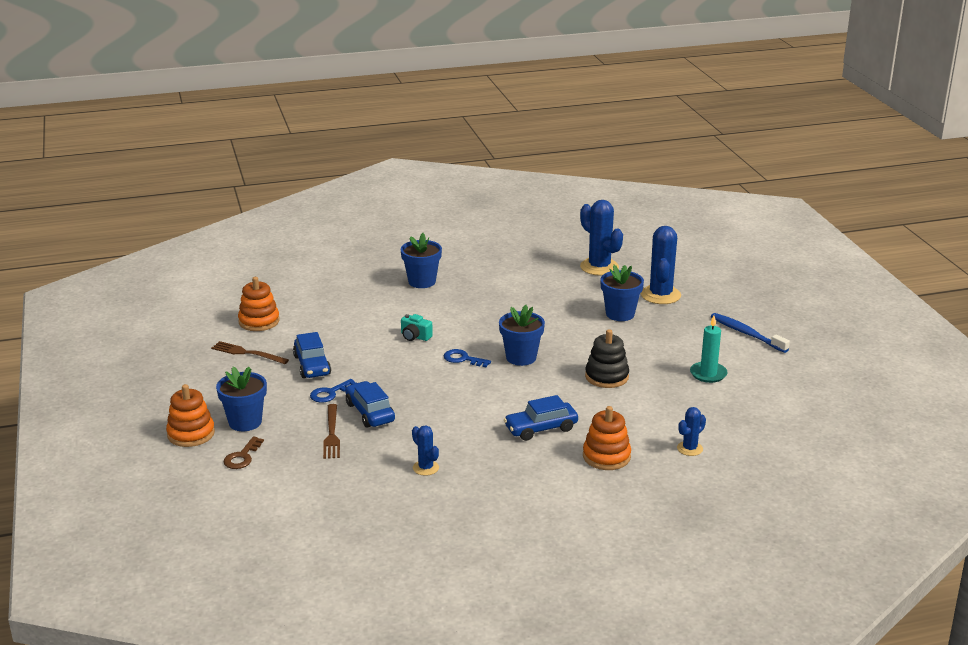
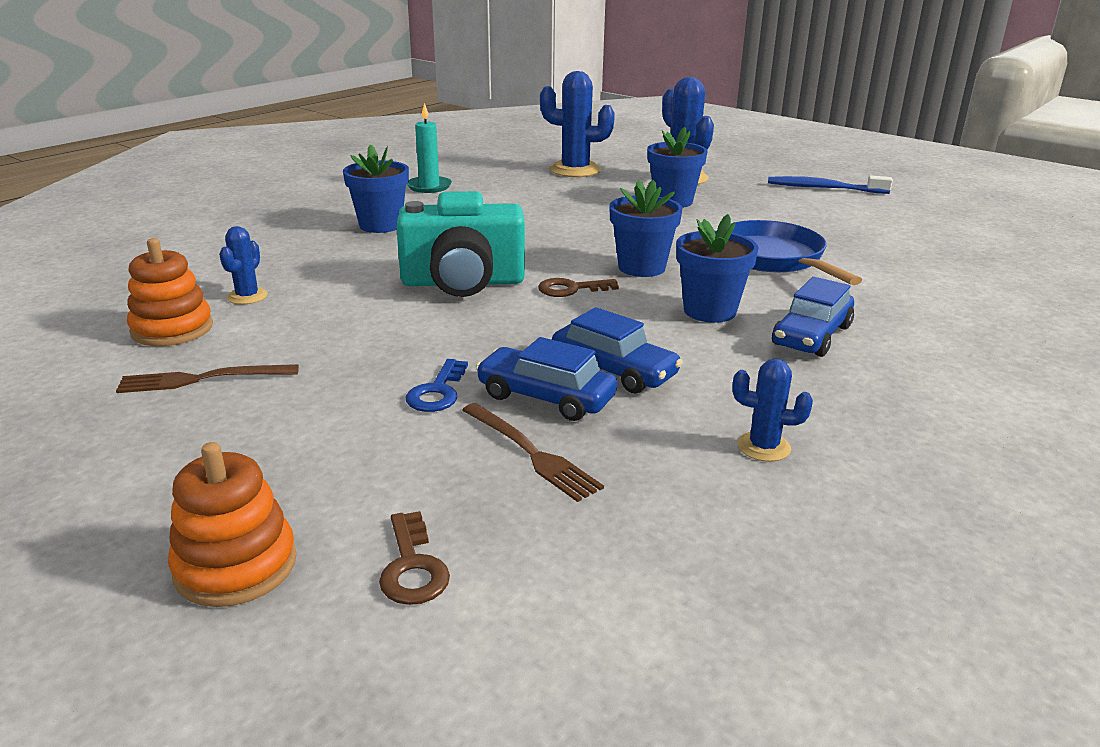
camera: 35 degrees left, 0 degrees up
blue flower pot [216,367,267,431] -> blue flower pot moved to [676,214,758,323]
blue car [293,332,331,378] -> blue car moved to [552,307,683,393]
turquoise camera [401,314,433,341] -> turquoise camera [396,191,525,297], size x2.36
blue key [444,349,491,367] -> brown key [538,278,619,297]
orange stacking toy [583,406,631,470] -> none
black stacking toy [585,329,629,388] -> blue pan [731,220,862,285]
blue cactus [677,407,706,456] -> blue cactus moved to [219,226,268,305]
turquoise candle [690,316,728,383] -> turquoise candle moved to [407,103,452,193]

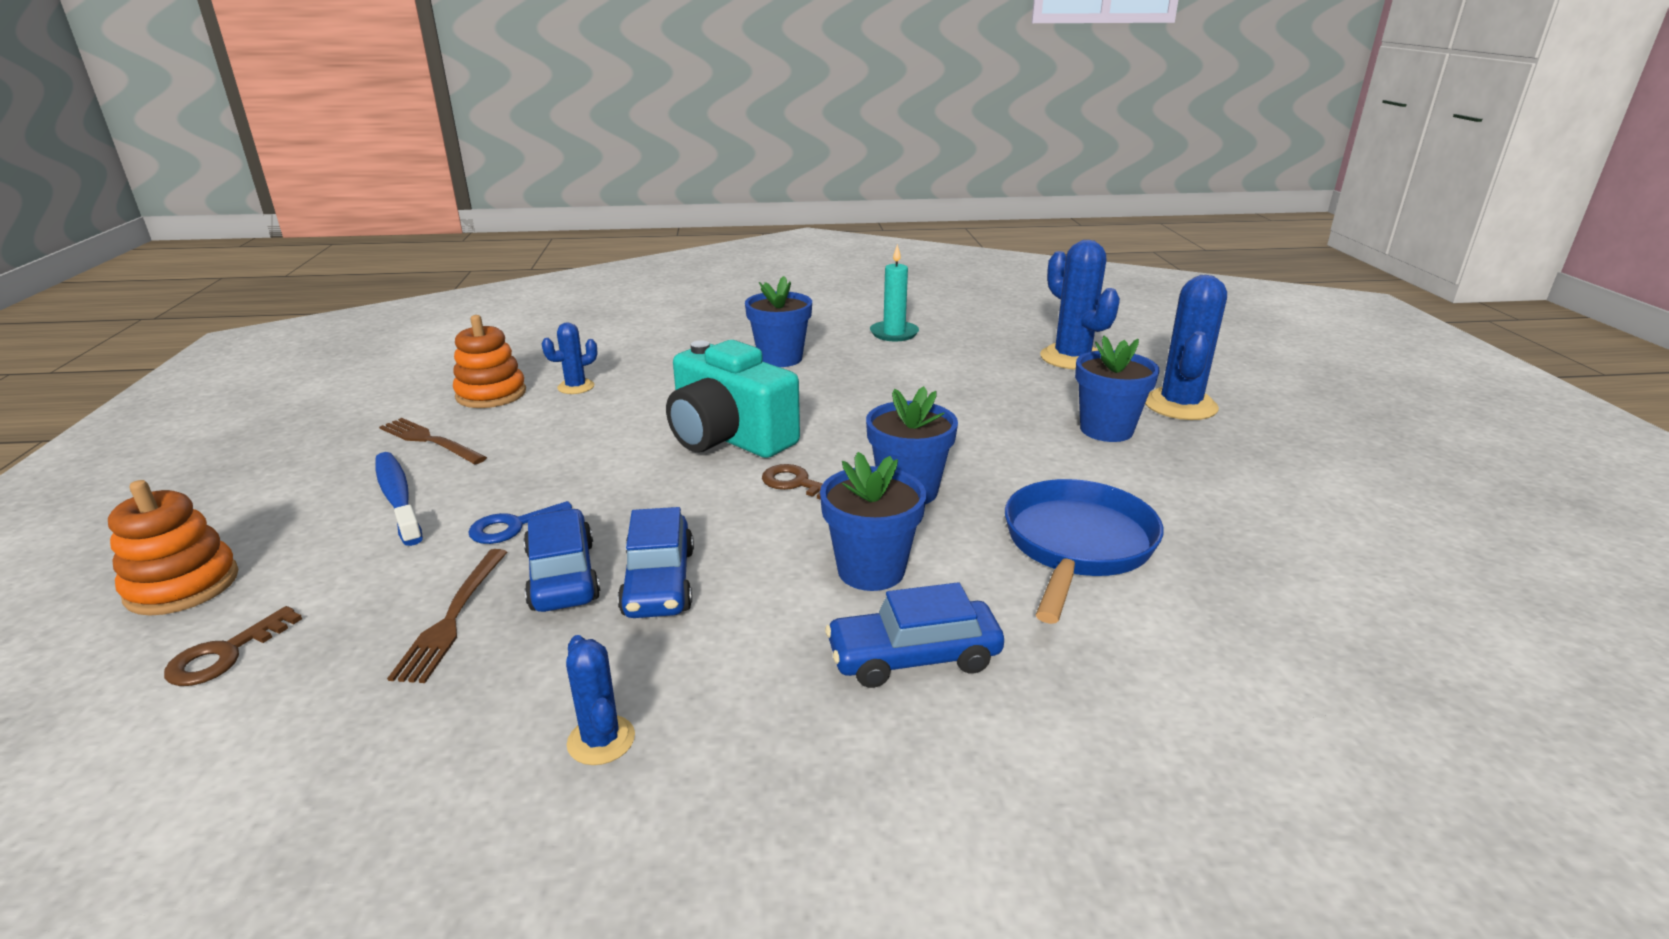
camera: 45 degrees right, 0 degrees up
blue toothbrush [768,175,893,194] -> blue toothbrush moved to [375,452,423,546]

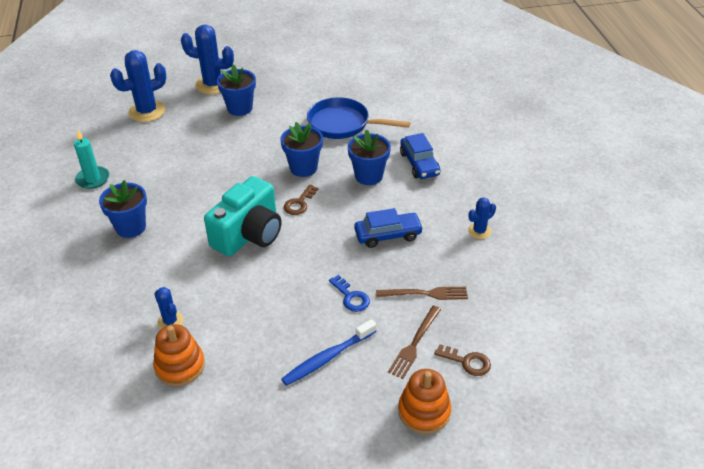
camera: 95 degrees left, 15 degrees up
brown fork [379,418,487,464] -> brown fork moved to [388,306,441,379]
blue car [523,509,600,612] -> none

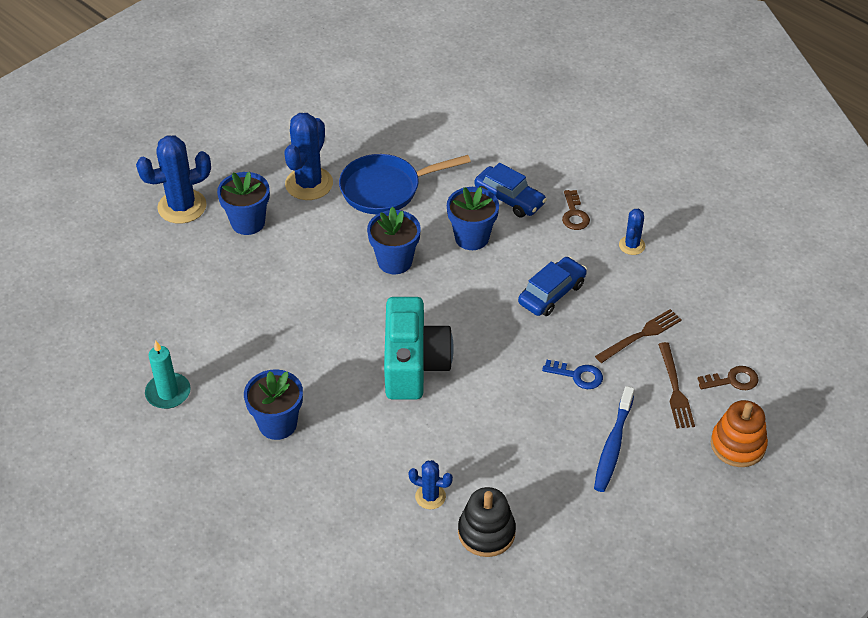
camera: 35 degrees left, 5 degrees up
blue cactus [110,50,166,122] -> blue cactus moved to [284,113,333,200]
orange stacking toy [153,324,205,386] -> black stacking toy [458,487,516,557]
brown key [284,184,318,215] -> brown key moved to [562,190,590,230]

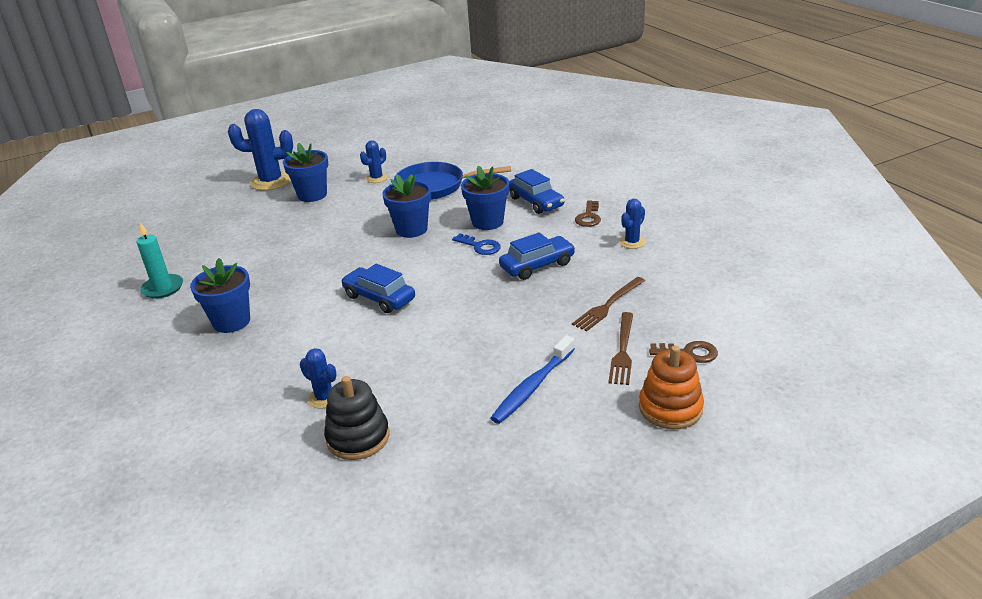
camera: 20 degrees right, 15 degrees down
blue cactus [284,113,333,200] -> blue cactus [360,140,388,183], size x0.53
turquoise camera [384,297,454,399] -> blue car [341,264,415,313]
blue key [542,360,603,389] -> blue key moved to [452,233,501,255]
brown fork [595,309,682,363] -> brown fork turned 150 degrees clockwise [572,277,645,331]

